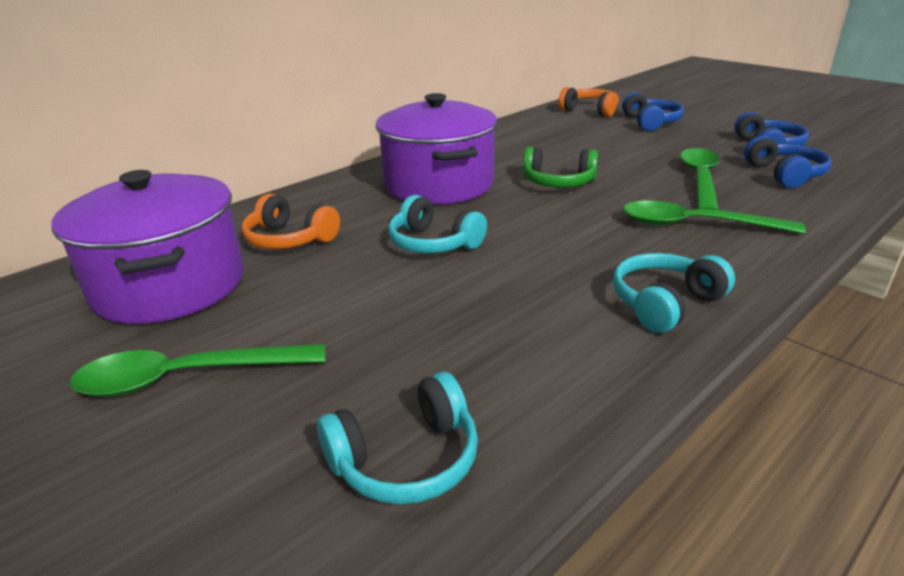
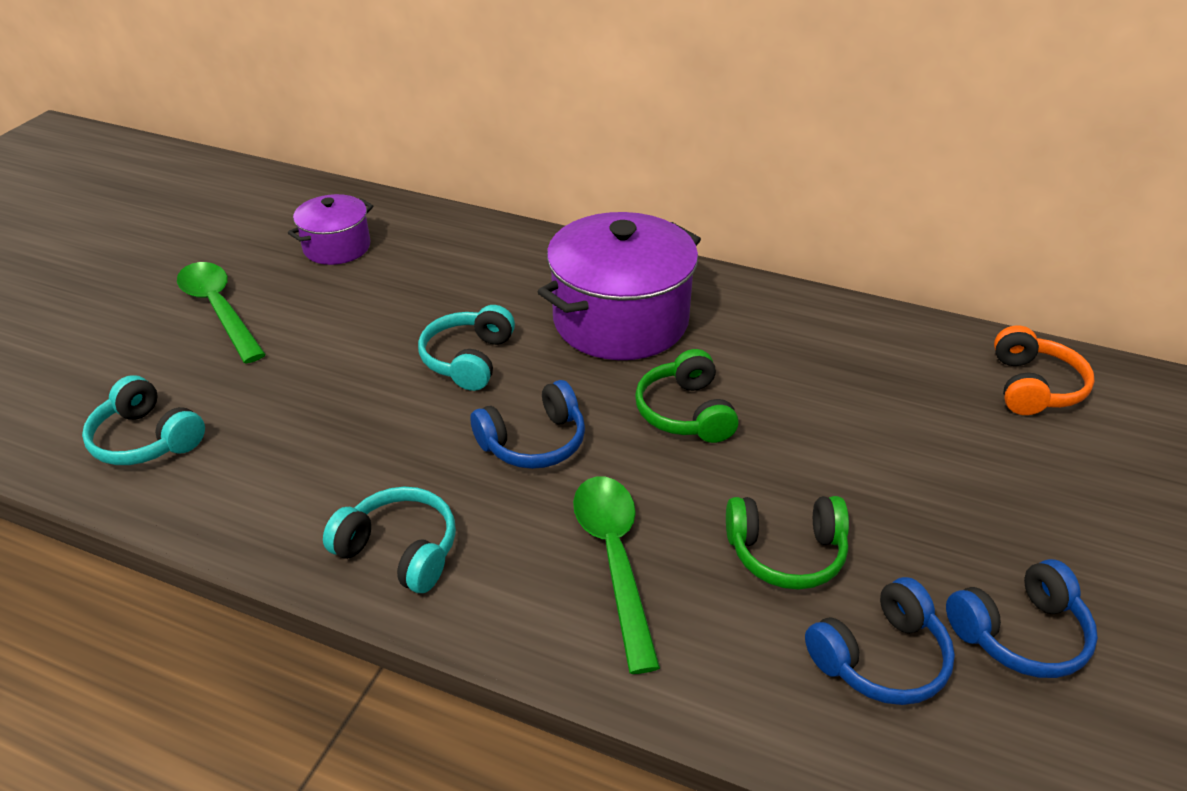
camera: 65 degrees right, 10 degrees up
purple pot [51,170,244,324] -> purple pot [288,194,373,265], size x0.54
orange headphones [242,194,340,249] -> none
blue headphones [622,92,684,131] -> blue headphones moved to [470,380,585,469]
green spoon [680,148,720,210] -> green headphones [726,496,849,590]

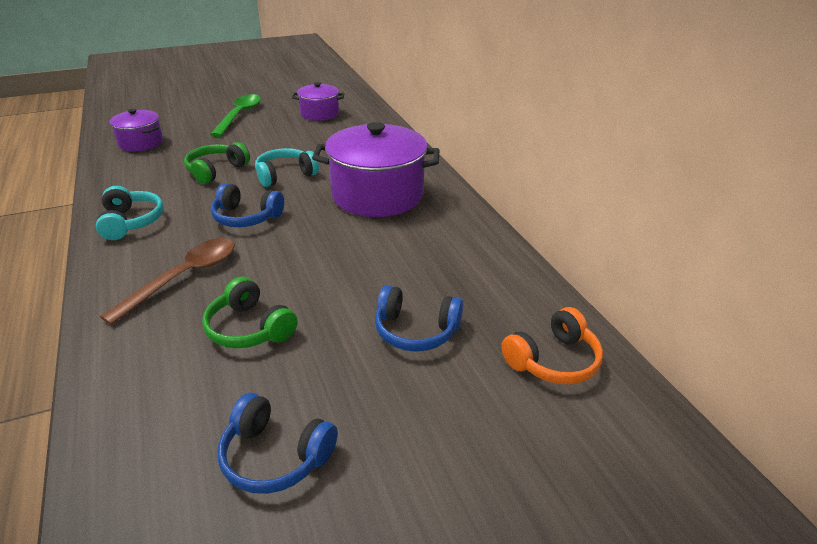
camera: 45 degrees right, 5 degrees down
turquoise headphones [82,375,205,465] -> purple pot [109,109,163,152]
green spoon [573,476,660,674] -> brown spoon [100,238,235,325]
green headphones [635,349,739,443] -> green headphones moved to [184,142,250,184]
blue headphones [805,577,955,705] -> blue headphones moved to [375,285,463,352]

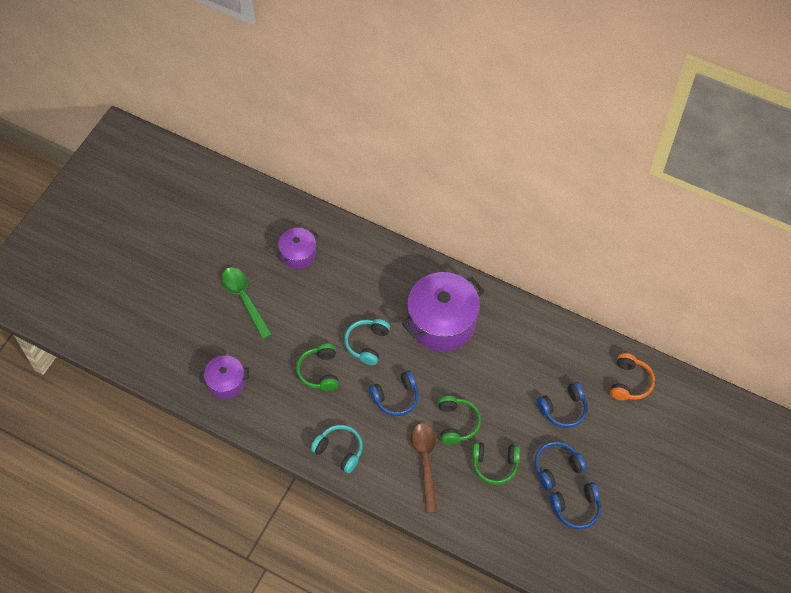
camera: 40 degrees left, 25 degrees up
none -> green headphones [438,396,481,445]
none -> blue headphones [534,441,587,490]

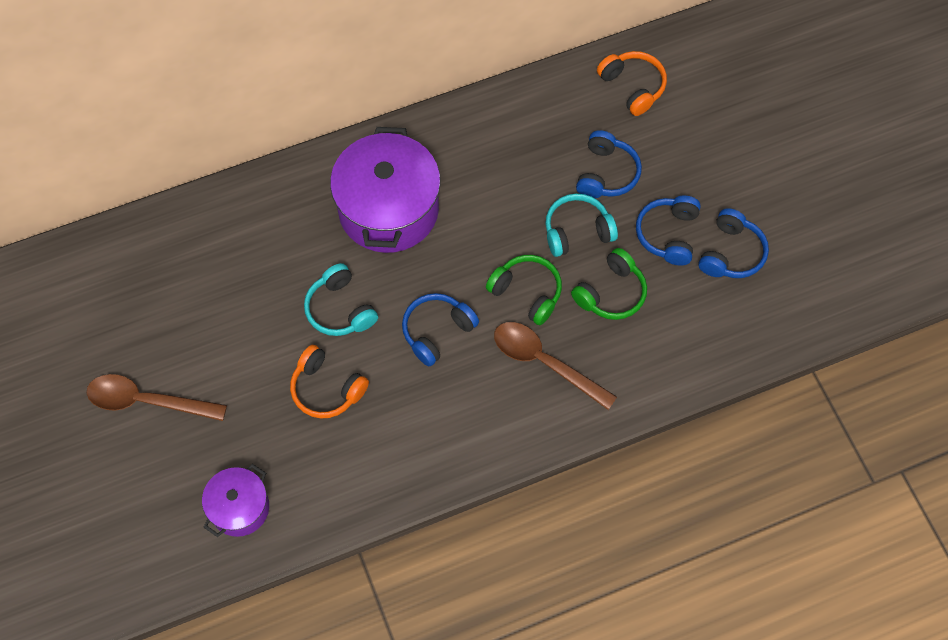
camera: 50 degrees left, 5 degrees up
green spoon [222,267,272,339] -> brown spoon [87,374,227,421]
purple pot [276,228,318,269] -> none
green headphones [296,343,339,391] -> orange headphones [290,345,369,418]
turquoise headphones [311,425,363,474] -> turquoise headphones moved to [545,194,618,257]
blue headphones [369,371,419,416] -> blue headphones turned 150 degrees counterclockwise [402,293,479,366]

